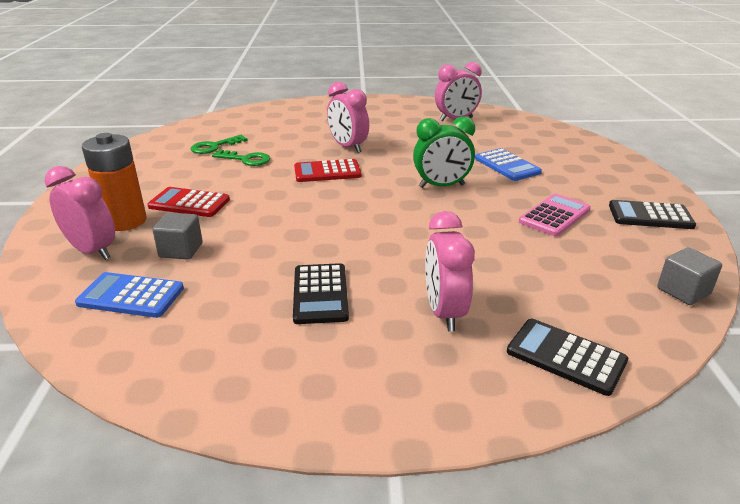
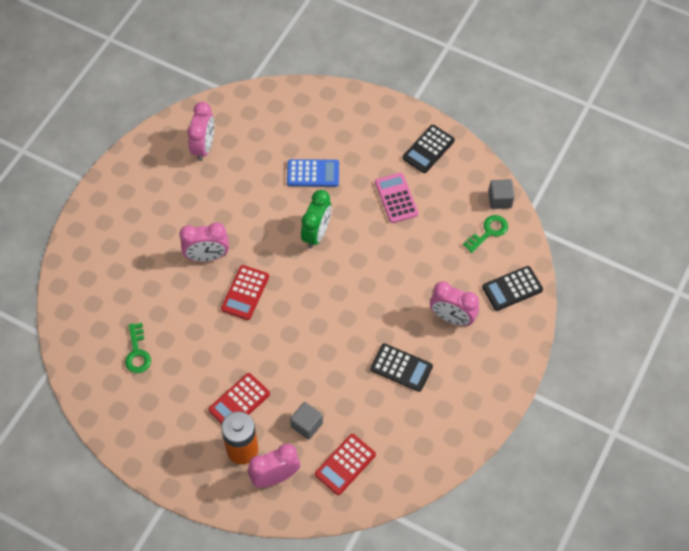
camera: 60 degrees left, 30 degrees up
blue calculator [75,272,184,318] -> red calculator [315,434,376,495]
green key [212,149,270,166] -> green key moved to [463,215,508,253]

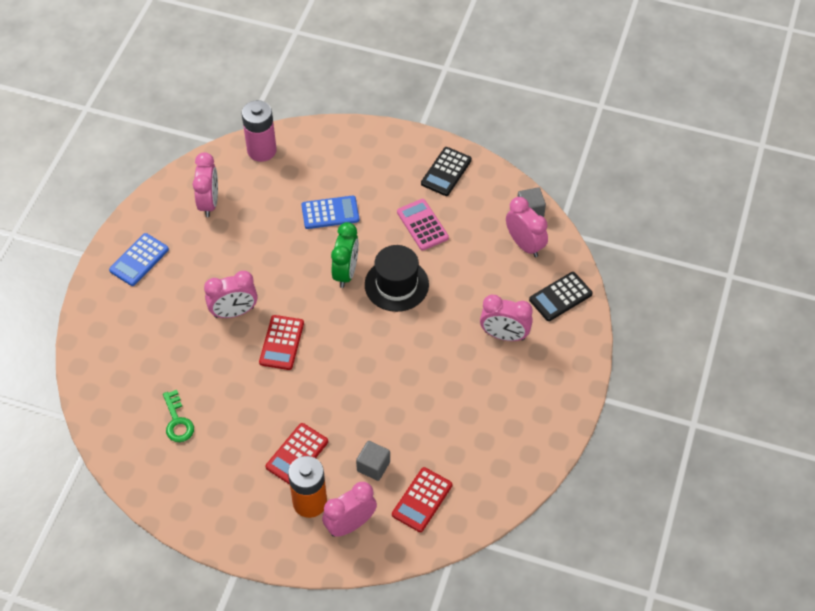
camera: 10 degrees left, 5 degrees down
black calculator [370,343,433,392] -> none
green key [463,215,508,253] -> pink clock [506,197,548,257]
none -> blue calculator [109,233,169,286]
none -> pink battery [242,100,276,162]
none -> black hat [365,245,429,312]

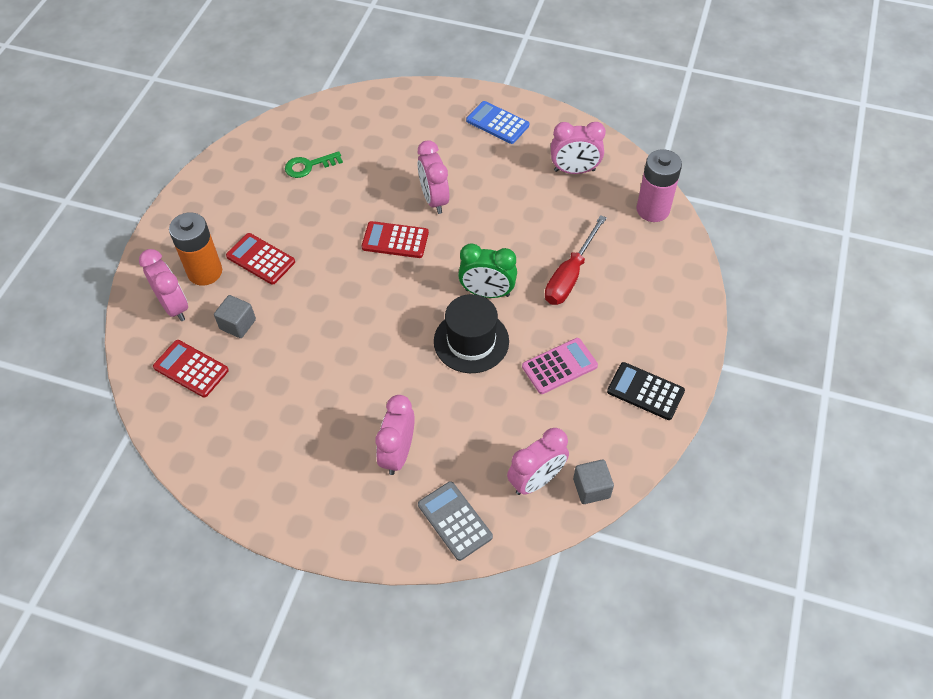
camera: 90 degrees right, 0 degrees up
blue calculator [301,196,359,229] -> red screwdriver [545,215,607,305]
black calculator [529,272,592,321] -> grey calculator [418,481,493,561]

